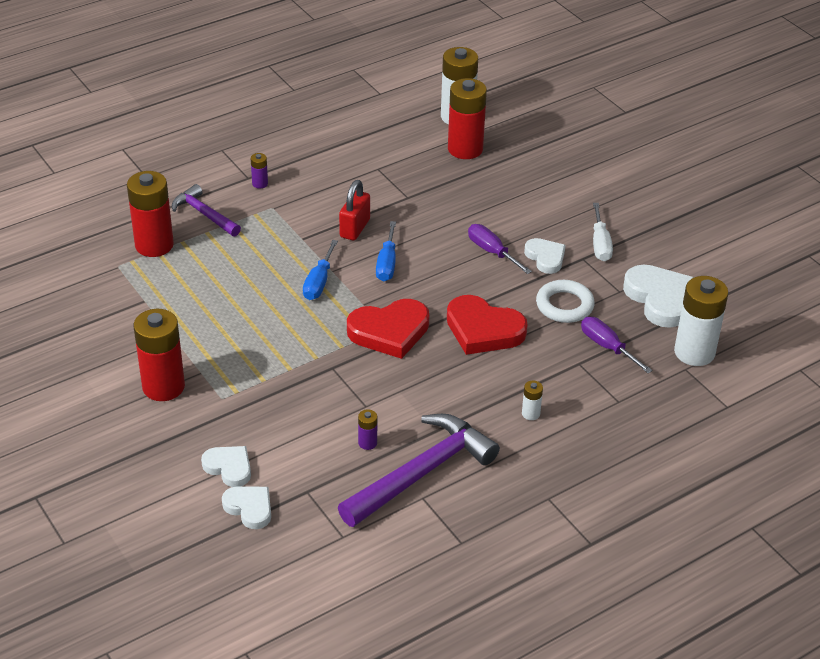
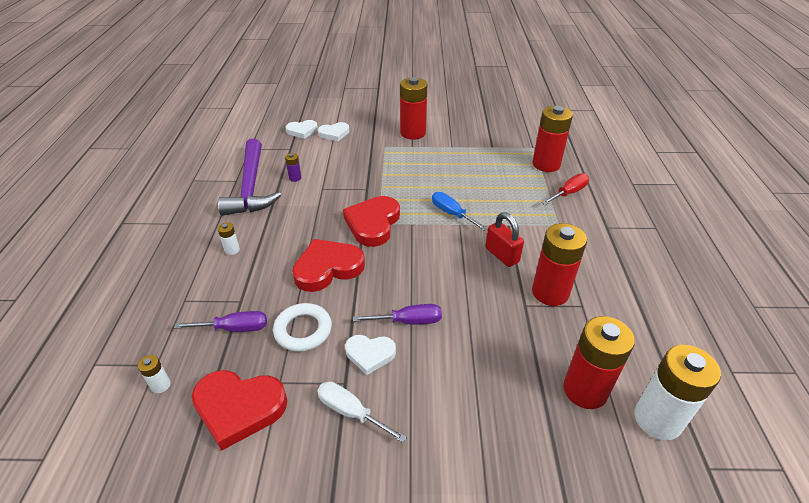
camera: 125 degrees right, 0 degrees up
purple hammer [172,184,241,236] -> red screwdriver [542,173,589,205]
purple battery [251,153,268,189] -> none
blue screwdriver [376,221,396,281] -> none
white heart [623,264,694,328] -> red heart [192,370,287,450]
white battery [674,276,728,366] -> white battery [138,355,171,393], size x0.43
none -> red battery [532,223,587,306]

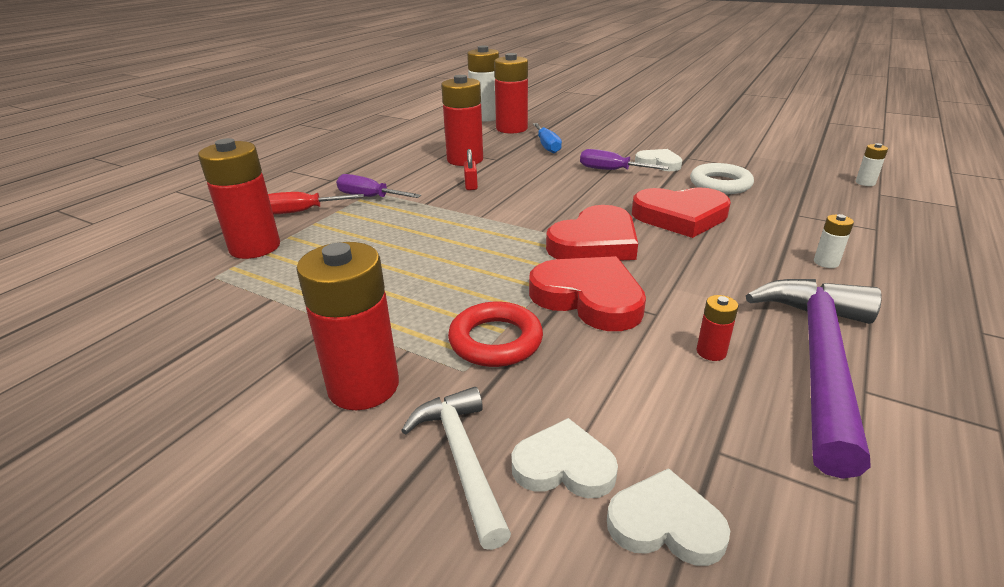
camera: 150 degrees left, 10 degrees down
purple screwdriver [174,311,267,332] -> purple screwdriver moved to [336,174,421,198]
red heart [192,370,287,450] -> red heart moved to [529,256,646,331]
purple battery [285,153,301,182] -> red battery [696,295,738,361]
white screwdriver [317,381,407,443] -> none
blue screwdriver [432,192,488,231] -> blue screwdriver moved to [533,123,562,153]
red padlock [485,212,524,267] -> red padlock [464,149,478,190], size x0.61
none -> white hammer [401,387,511,550]
none -> red ring [448,302,543,367]

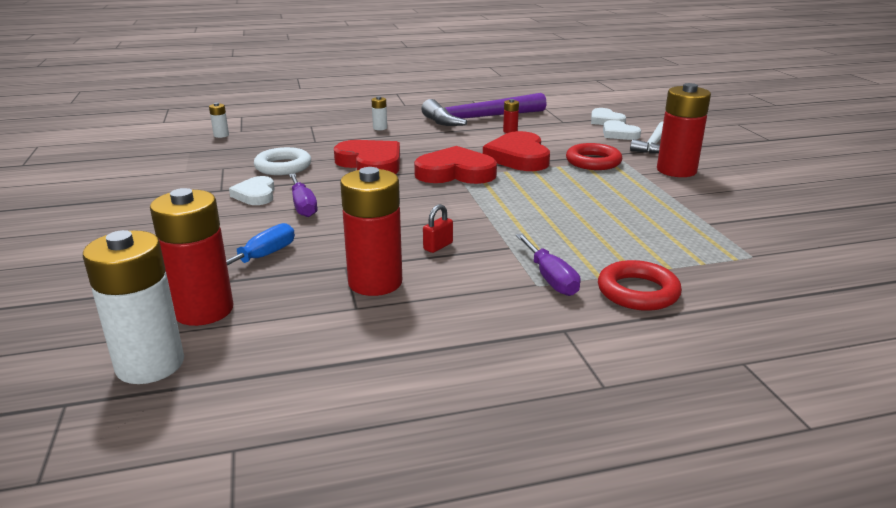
camera: 135 degrees left, 5 degrees down
red battery [198,138,280,259] -> none
red screwdriver [268,192,364,214] -> red ring [598,260,682,311]

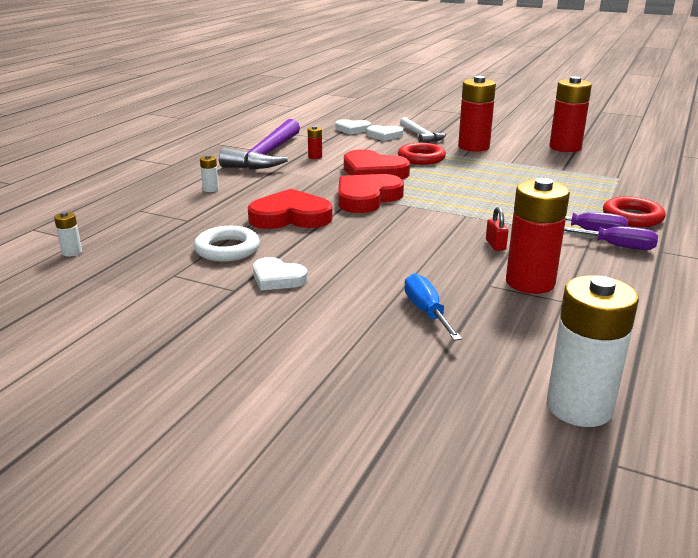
camera: 50 degrees left, 0 degrees up
red battery [150,188,234,326] -> red battery moved to [549,76,592,152]
purple screwdriver [289,173,318,217] -> purple screwdriver moved to [564,226,658,250]

